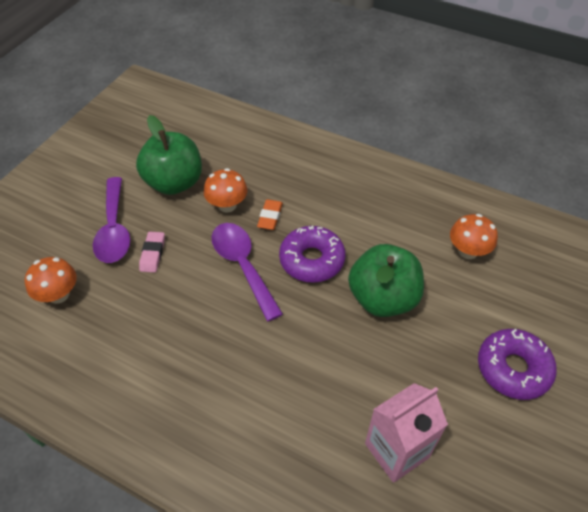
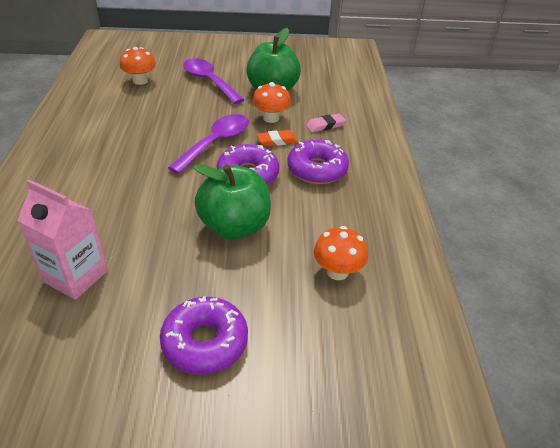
camera: 60 degrees right, 10 degrees down
purple spoon [93,177,130,263] -> purple spoon turned 90 degrees clockwise [183,58,244,104]
pink eraser [139,232,165,273] -> pink eraser moved to [306,114,346,133]
none -> purple donut [287,140,349,184]

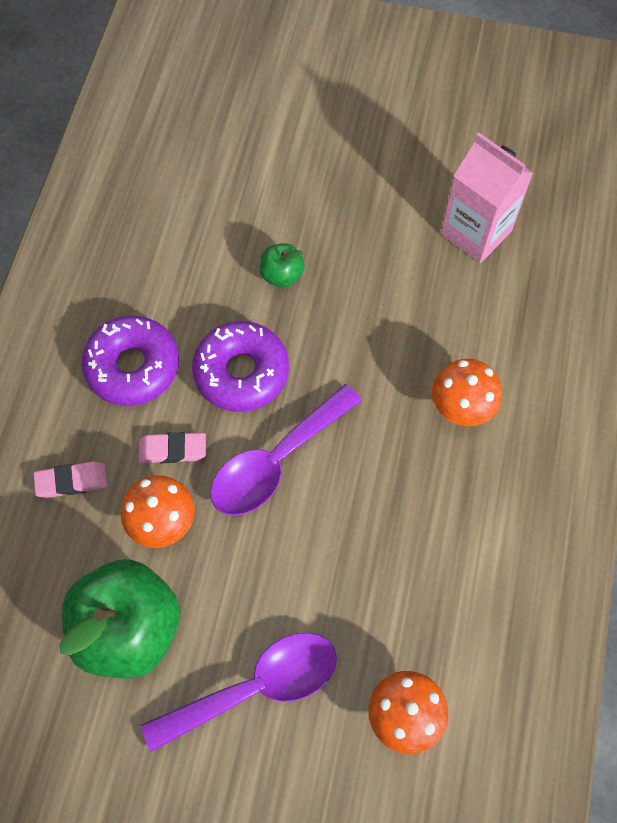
camera: 165 degrees left, 25 degrees up
purple donut [160,296,248,375] -> none
purple spoon [183,58,244,104] -> purple spoon turned 90 degrees counterclockwise [141,633,337,752]
green apple [193,164,271,239] -> green apple [260,243,305,288], size x0.46
orange eraser [257,130,298,147] -> pink eraser [138,432,206,463]
orange mushroom [314,226,368,280] -> orange mushroom moved to [432,359,502,426]

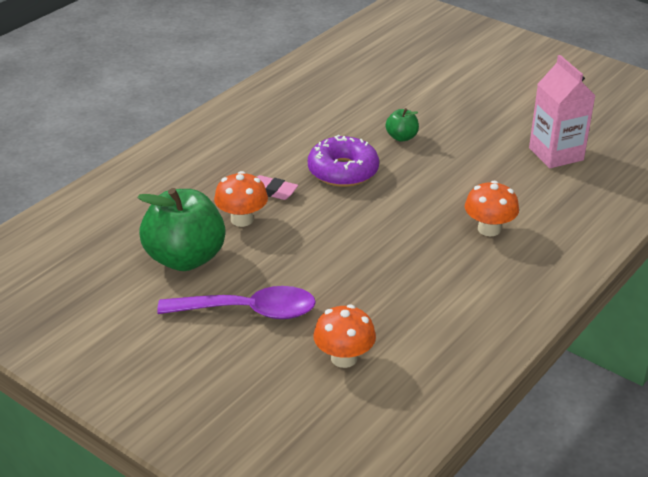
camera: 25 degrees right, 30 degrees down
pink eraser [34,461,108,498] -> none
purple donut [81,315,179,406] -> none
purple spoon [210,384,362,516] -> none

